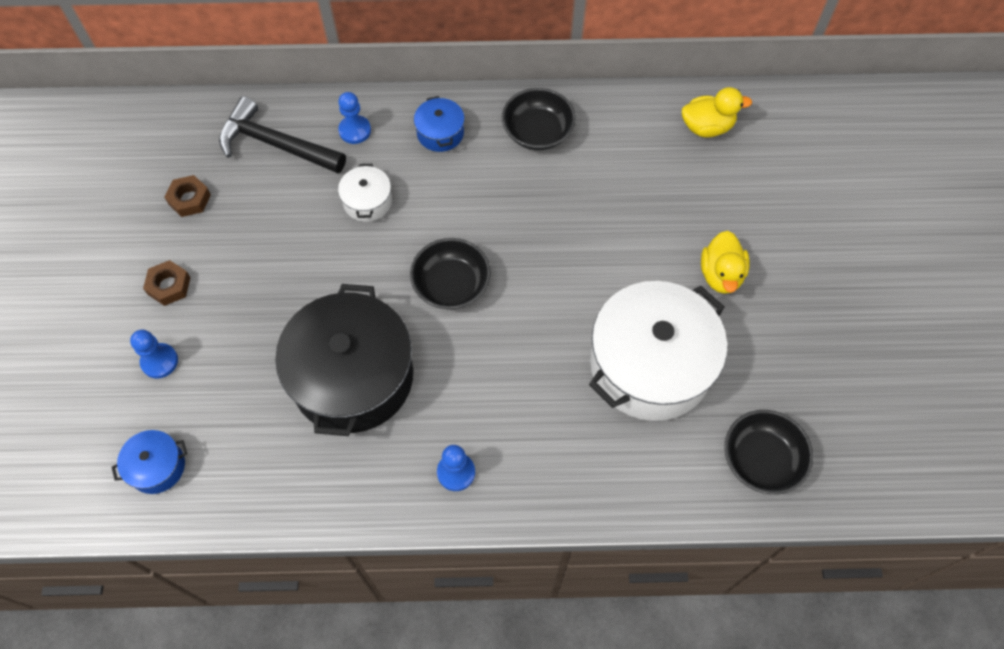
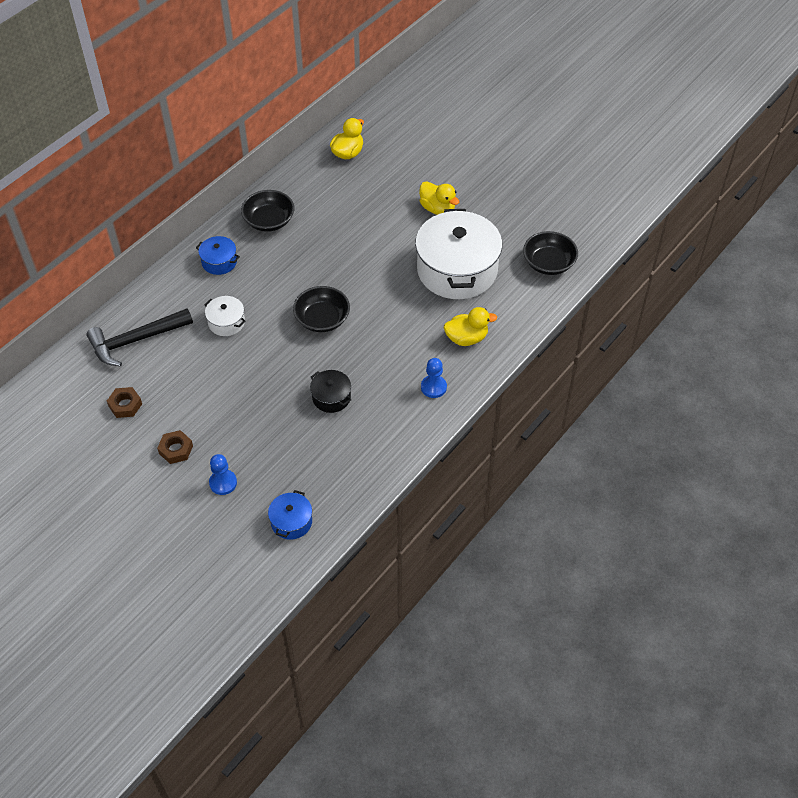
camera: 50 degrees left, 10 degrees down
black pot [275,284,413,436] -> black pot [310,370,351,413], size x0.44
blue pawn [338,92,371,144] -> none
none -> yellow duck [444,307,497,346]

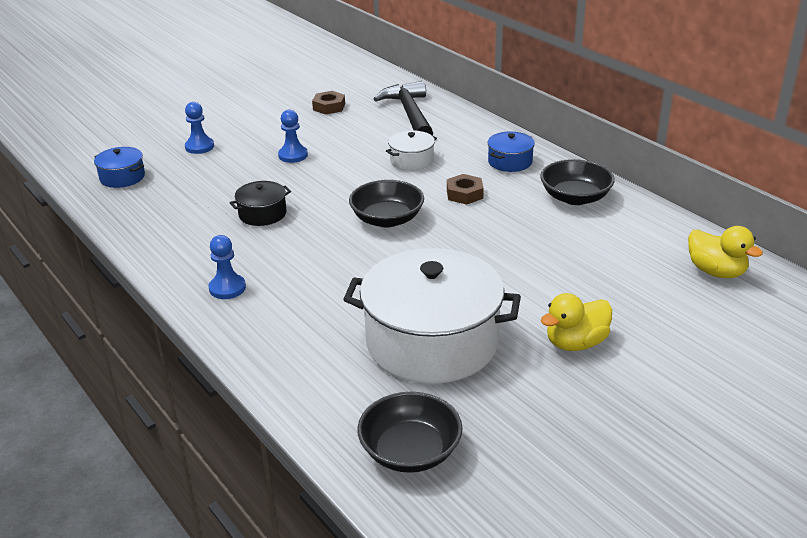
camera: 105 degrees right, 20 degrees down
brown nut [157,430,193,464] -> brown nut moved to [447,174,484,205]
yellow duck [444,307,497,346] -> none
none -> blue pawn [278,110,308,163]

